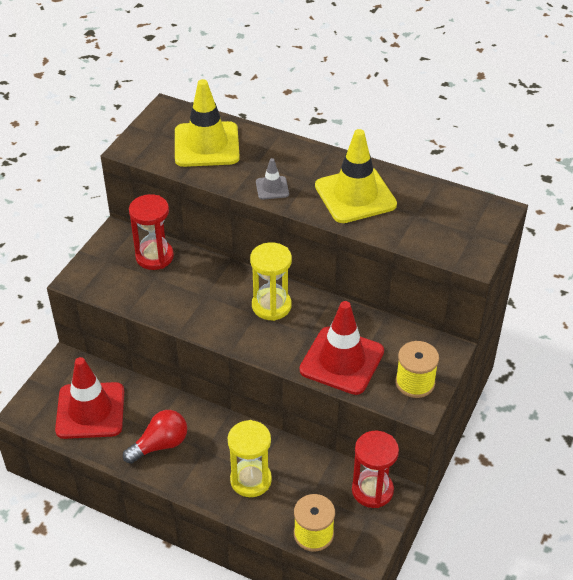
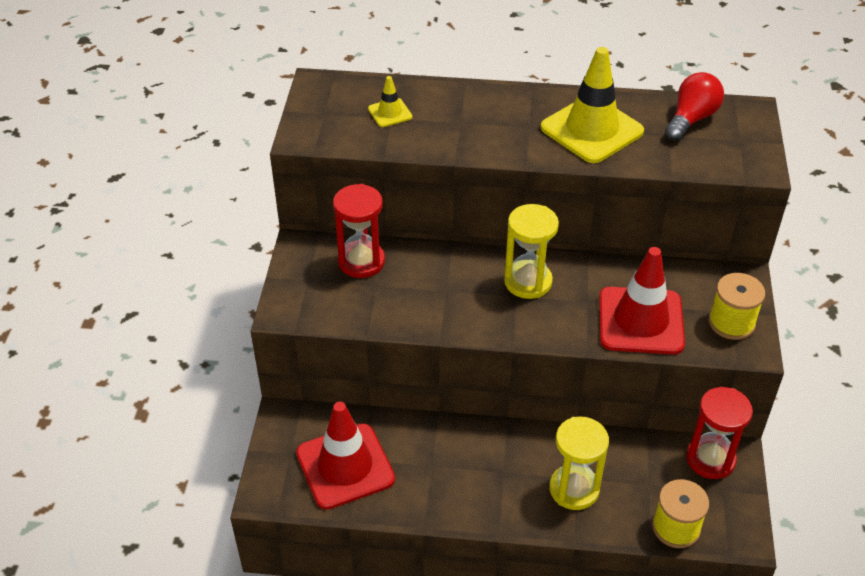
camera: 20 degrees left, 0 degrees up
red light bulb [123,410,187,464] -> red light bulb moved to [665,72,724,141]
yellow traffic cone [175,79,240,167] -> yellow traffic cone [368,76,412,127], size x0.46
grey traffic cone [256,158,289,200] -> none

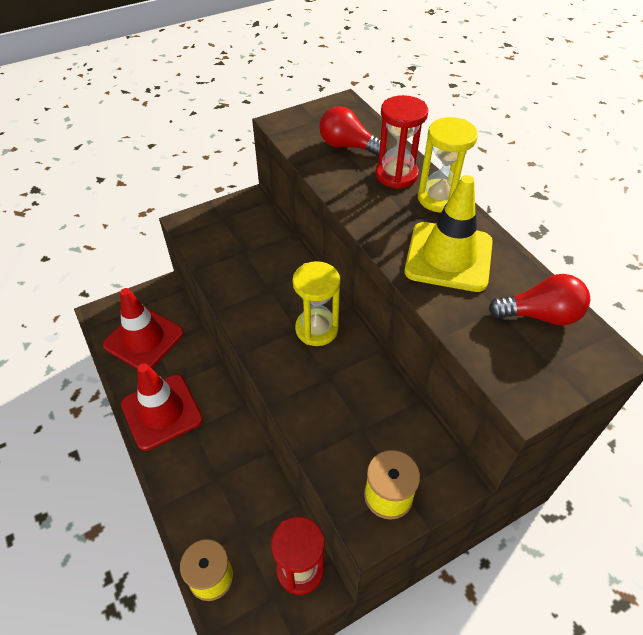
camera: 55 degrees right, 5 degrees up
red hourglass [333,184,385,278] -> red hourglass moved to [375,95,428,189]
yellow traffic cone [368,76,412,127] -> red light bulb [320,106,387,156]
yellow hourglass [549,416,609,510] -> yellow hourglass moved to [418,117,478,213]
red traffic cone [599,247,685,355] -> red traffic cone moved to [121,363,203,451]

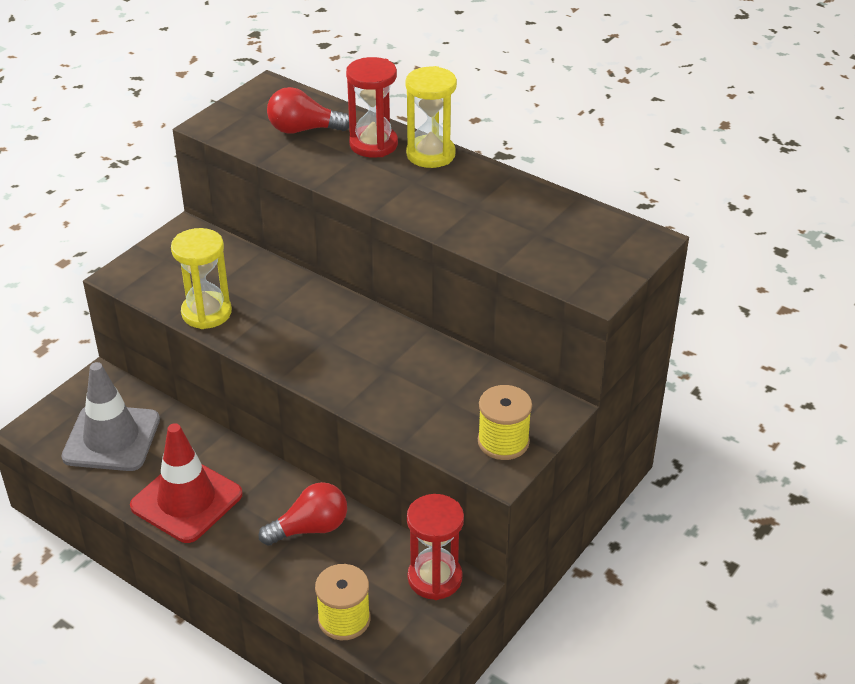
camera: 25 degrees left, 10 degrees down
red traffic cone [103,288,184,370] -> grey traffic cone [61,362,160,471]
yellow hourglass [292,261,340,346] -> yellow hourglass moved to [171,228,232,329]
yellow traffic cone [404,175,493,292] -> none
red light bulb [489,274,590,326] -> red light bulb moved to [259,482,347,546]

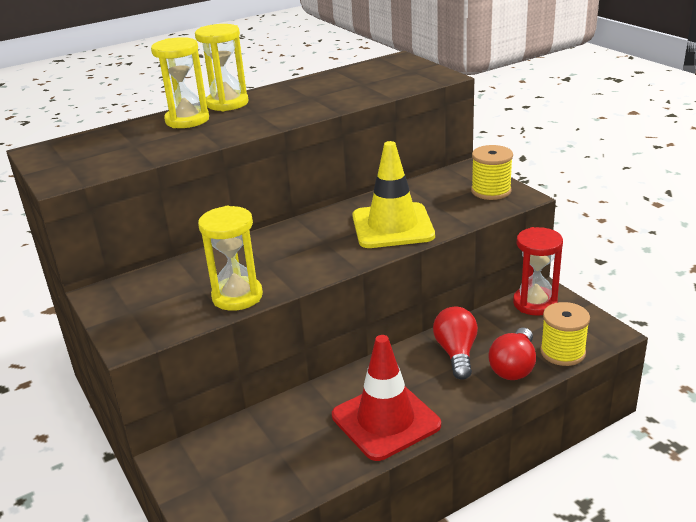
camera: 65 degrees left, 10 degrees down
grey traffic cone [61,362,160,471] -> none
red light bulb [267,87,349,134] -> red light bulb moved to [488,328,536,380]
red hourglass [346,57,398,157] -> yellow hourglass [151,37,209,128]
none -> yellow traffic cone [352,141,435,248]

